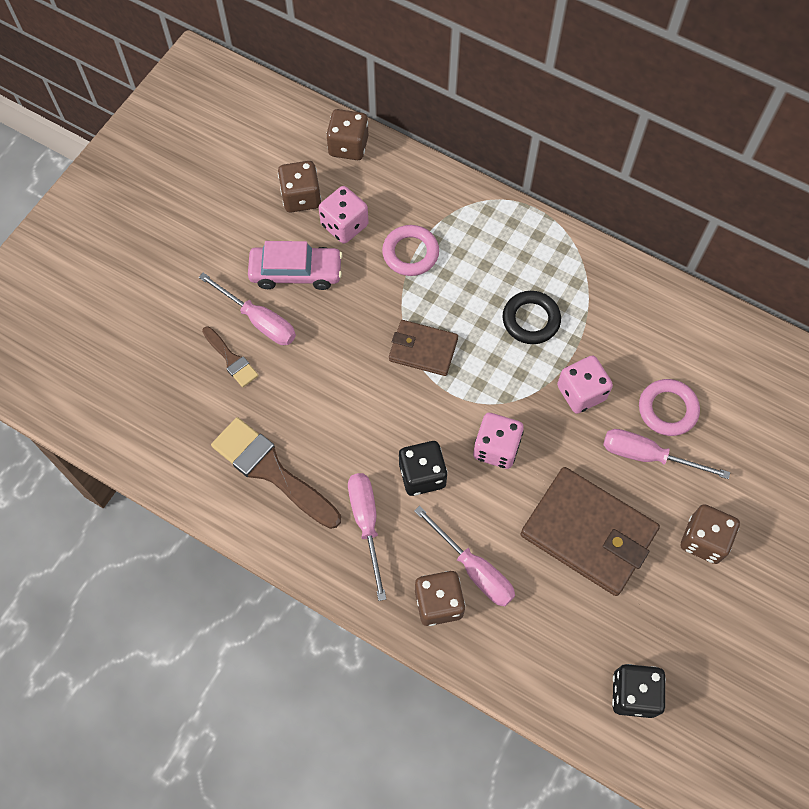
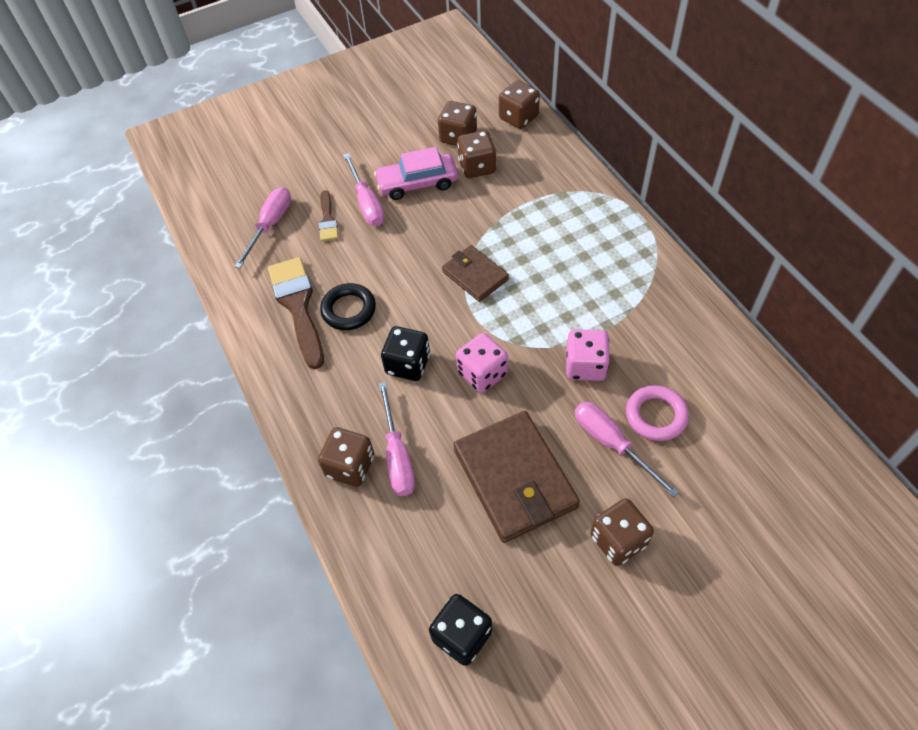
camera: 35 degrees right, 10 degrees down
pink car [248,241,343,290] -> pink car turned 135 degrees clockwise [374,147,458,200]
pink dice [319,186,369,244] -> brown dice [457,130,496,178]
pink screwdriver [348,473,386,601] -> pink screwdriver moved to [234,187,291,268]
pink ring [382,225,439,276] -> none
black ring [503,291,561,344] -> black ring moved to [320,283,376,330]

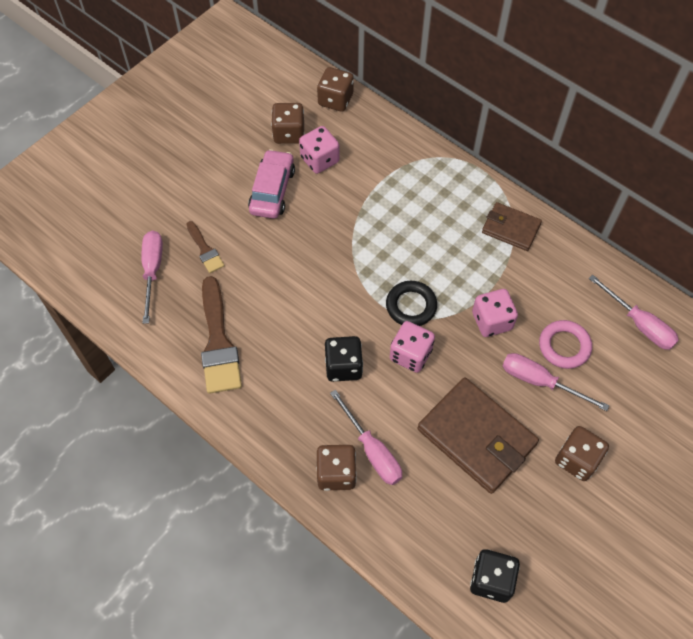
camera: 25 degrees left, 5 degrees up
brown brush [268,257,324,369] -> brown brush turned 150 degrees counterclockwise [201,276,242,394]
black ring [320,283,376,330] -> black ring moved to [386,281,437,326]
pink screwdriver [343,153,385,226] -> pink screwdriver moved to [589,275,679,350]
pink car [374,147,458,200] -> pink car turned 135 degrees clockwise [248,149,295,219]
brown wallet [442,245,509,302] -> brown wallet moved to [482,202,542,251]
brown dice [457,130,496,178] -> pink dice [299,126,340,174]

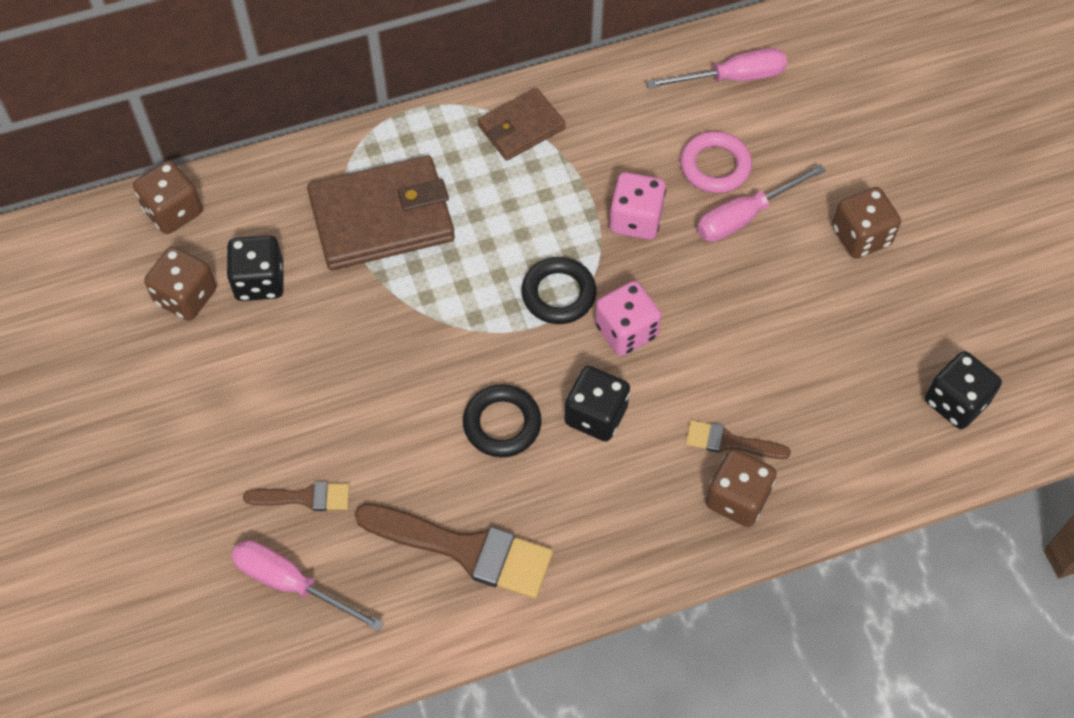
camera: 60 degrees left, 0 degrees up
pink car [248,149,295,219] -> none
pink dice [299,126,340,174] -> black dice [227,235,284,301]
pink screwdriver [330,390,402,485] -> brown brush [686,420,791,459]
brown wallet [417,378,539,494] -> brown wallet moved to [307,155,455,270]
none -> black ring [463,384,542,457]

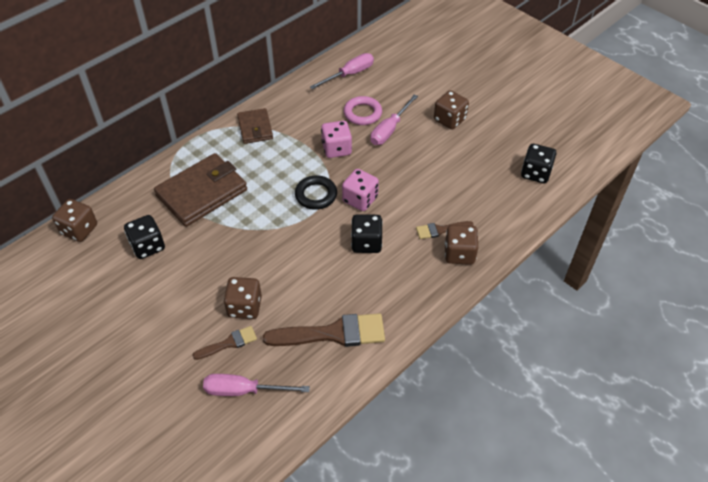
camera: 25 degrees left, 10 degrees down
brown dice [144,246,216,321] -> brown dice moved to [224,277,262,319]
black ring [463,384,542,457] -> none
brown wallet [478,88,566,161] -> brown wallet turned 45 degrees counterclockwise [237,108,273,144]

